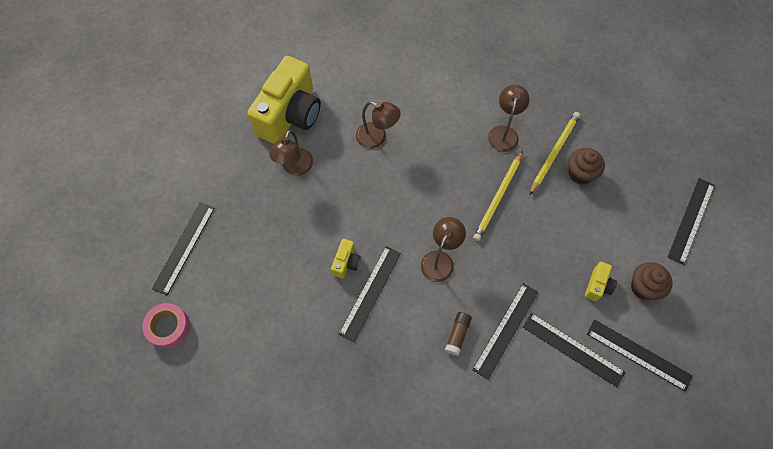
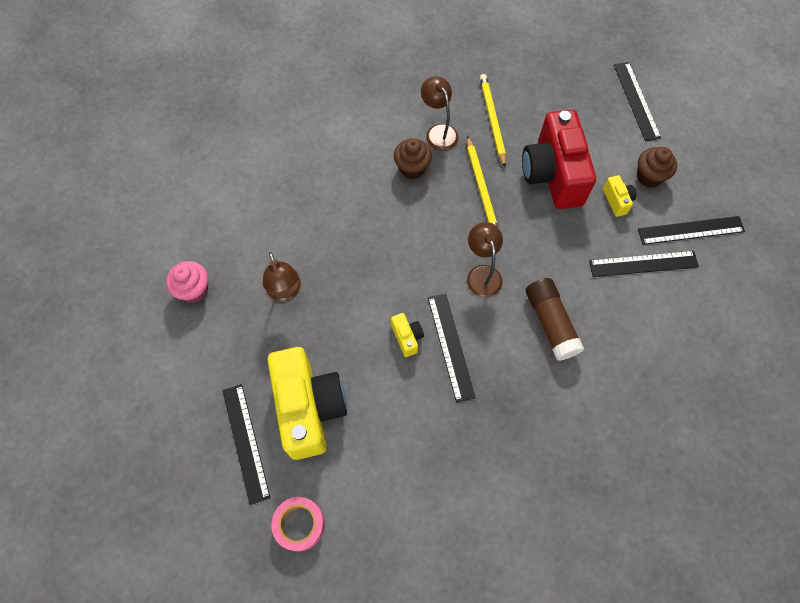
camera: 40 degrees left, 0 degrees up
yellow camera [247,56,321,144] -> yellow camera moved to [267,347,347,460]
brown lamp [356,101,401,149] -> none
brown glue stick [445,312,472,356] -> brown glue stick [526,278,584,361], size x1.81
black ruler [472,283,539,380] -> none
brown cupcake [568,148,605,184] -> brown cupcake moved to [394,138,432,179]
none -> pink cupcake [166,261,208,303]
none -> red camera [522,110,596,209]

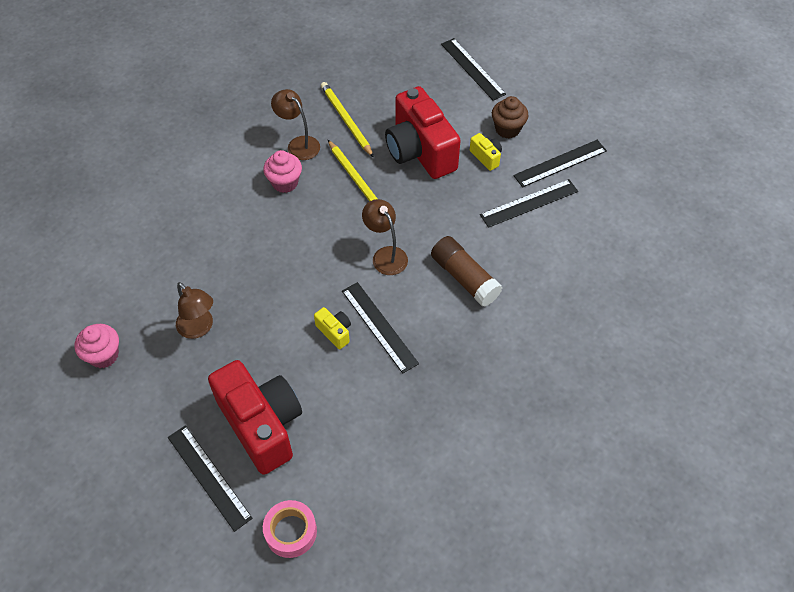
camera: 20 degrees left, 10 degrees down
yellow camera [267,347,347,460] -> red camera [208,360,302,475]
brown cupcake [394,138,432,179] -> pink cupcake [263,150,302,193]

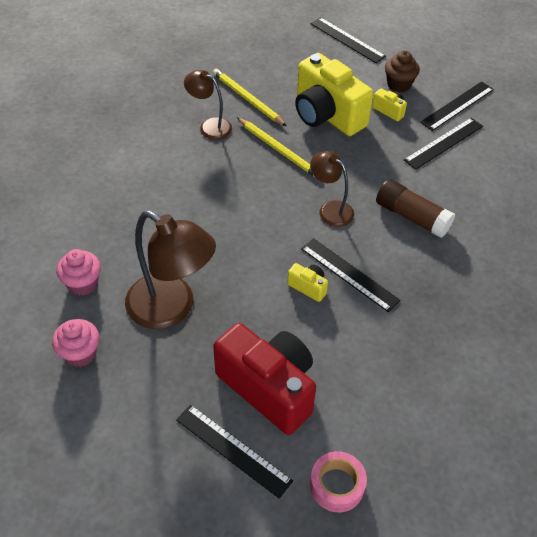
camera: 15 degrees left, 5 degrees down
brown lamp [176,282,213,339] -> brown lamp [125,211,216,329], size x1.77
pink cupcake [263,150,302,193] -> pink cupcake moved to [57,249,101,296]
red camera [385,86,461,179] -> yellow camera [295,53,373,136]

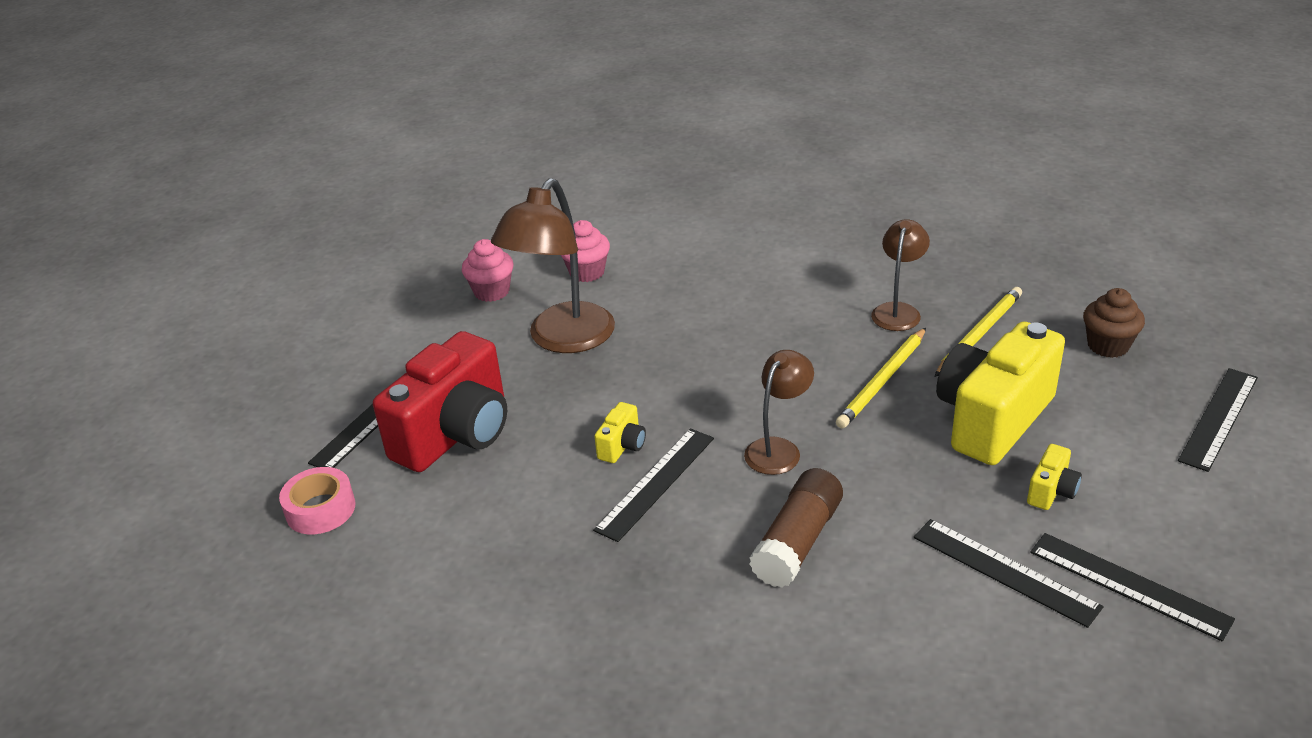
camera: 85 degrees right, 15 degrees down
brown cupcake [385,50,420,93] -> brown cupcake moved to [1083,288,1145,358]

